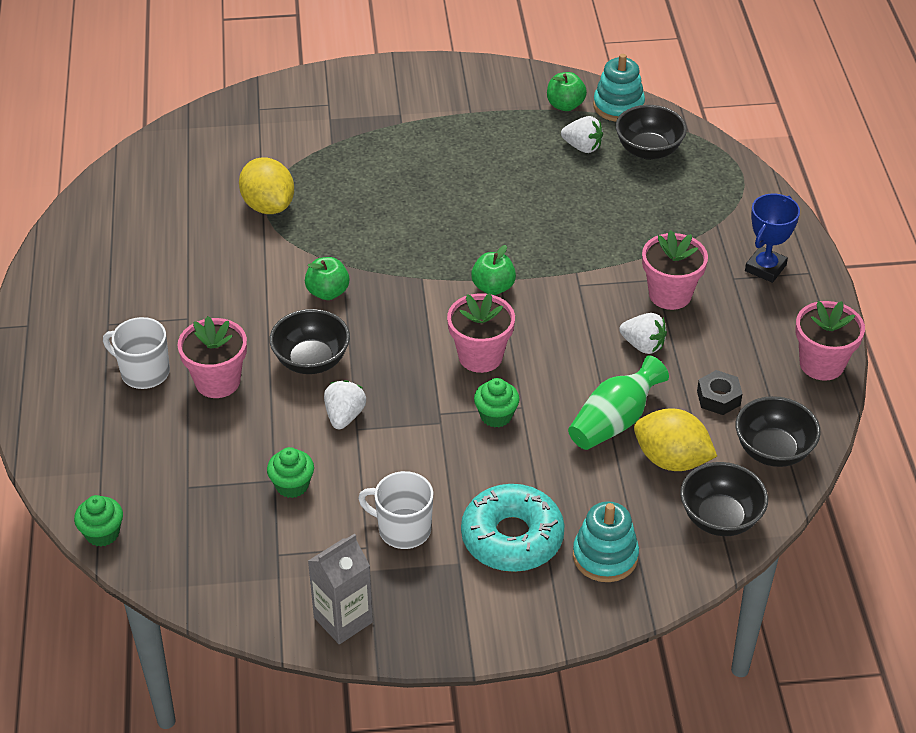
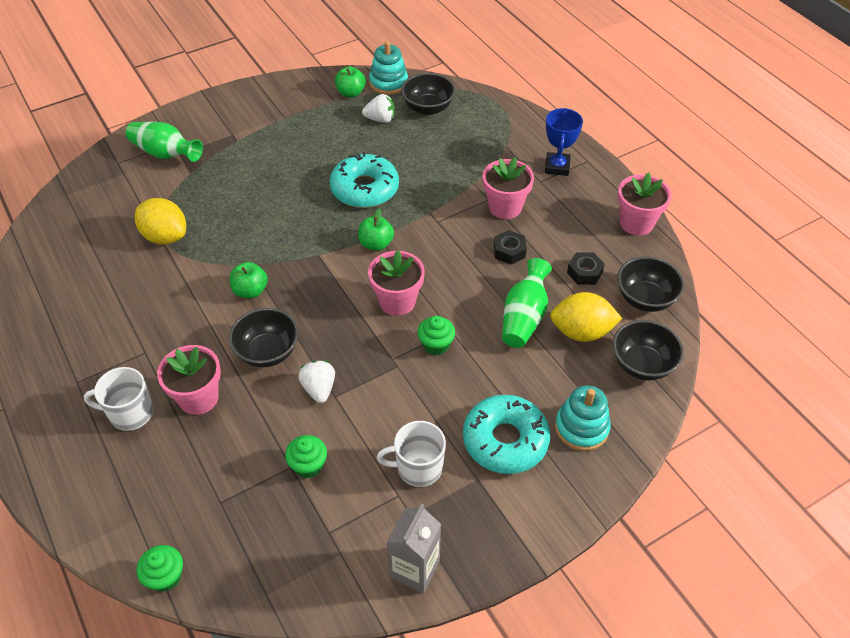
camera: 25 degrees left, 5 degrees up
white strawberry [619,313,667,354] -> black nut [494,230,527,265]
none -> green vase [126,122,203,162]
none -> turquoise donut [330,152,399,208]

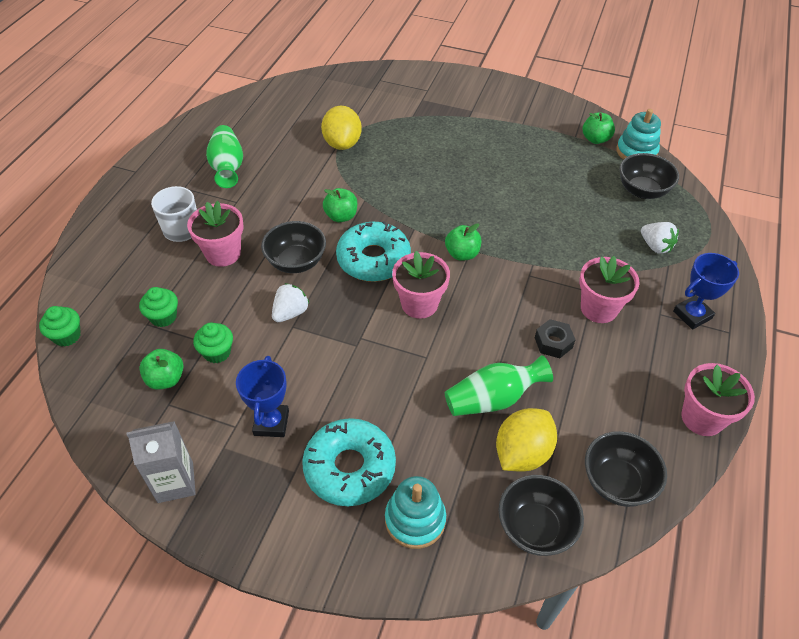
camera: 50 degrees right, 0 degrees up
green vase [126,122,203,162] -> green vase moved to [206,125,243,188]
turquoise donut [330,152,399,208] -> turquoise donut moved to [336,221,411,282]
white strawberry [362,94,395,123] -> white strawberry moved to [641,222,679,254]
white mug [377,421,446,487] -> blue trophy [236,356,289,437]
green cupcake [418,316,455,355] -> green cupcake moved to [139,287,178,327]
yellow lemon [550,292,622,342] -> yellow lemon turned 75 degrees clockwise [496,408,557,472]
black nut [567,252,605,285] -> none
none -> green apple [139,349,184,390]

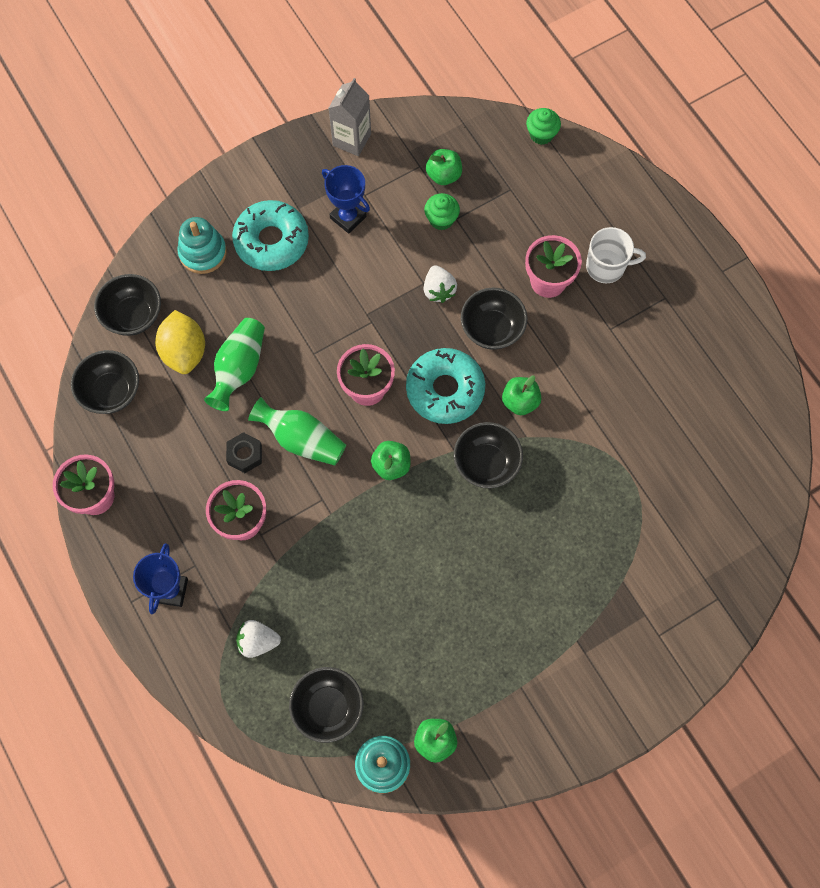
camera: 130 degrees right, 20 degrees up
green cupcake [139,287,178,327] -> none
green vase [206,125,243,188] -> green vase moved to [248,397,346,466]
yellow lemon [321,106,362,150] -> none
none -> black bowl [454,422,523,488]

